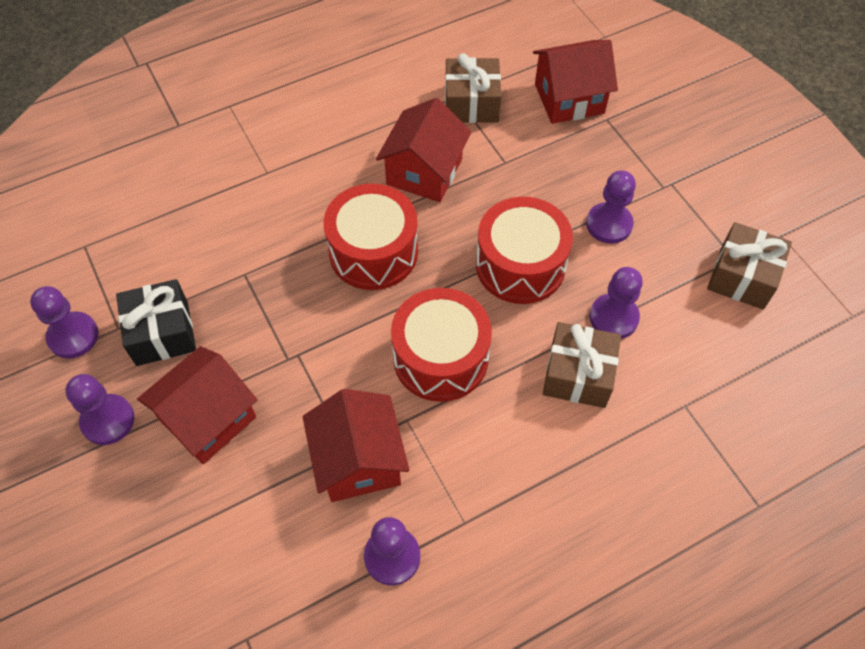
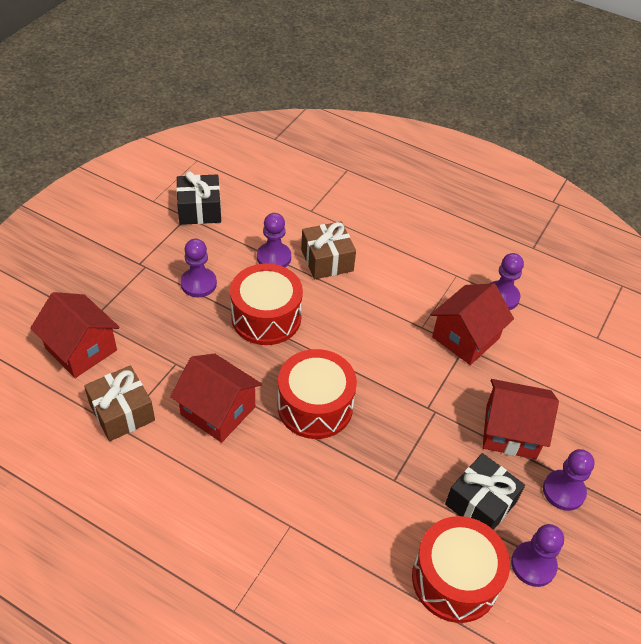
camera: 125 degrees left, 10 degrees down
red house [376,98,472,202] -> red house turned 45 degrees clockwise [170,354,262,443]
red drum [391,288,492,402] -> red drum moved to [412,516,510,623]
brown gift [707,222,792,310] -> black gift [176,171,221,225]

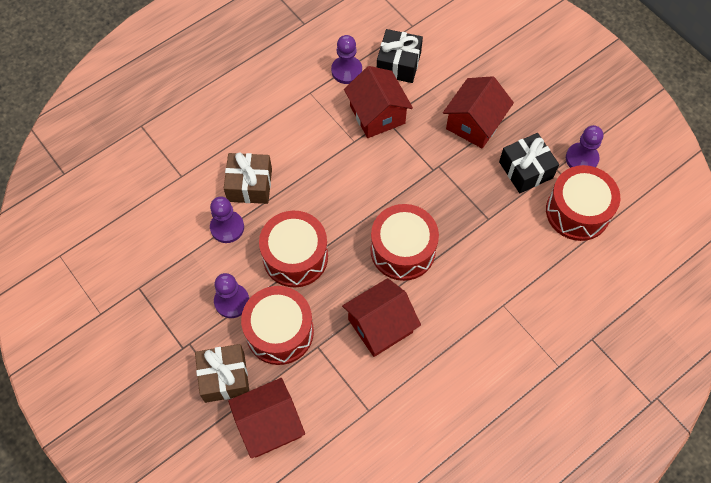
camera: 65 degrees left, 15 degrees up
brown gift [84,366,155,441] -> brown gift moved to [195,344,249,403]
black gift [176,171,221,225] -> black gift moved to [377,29,423,83]
purple pawn [543,449,595,511] -> none
none -> red drum [241,286,314,365]

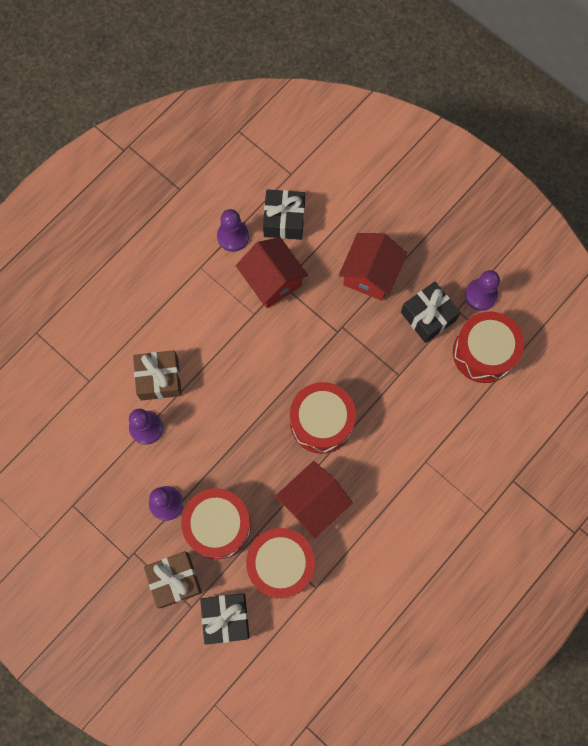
camera: 10 degrees left, 10 degrees up
red house [228,378,305,458] -> black gift [200,593,250,645]
red drum [259,211,328,288] -> red drum moved to [246,528,315,599]

